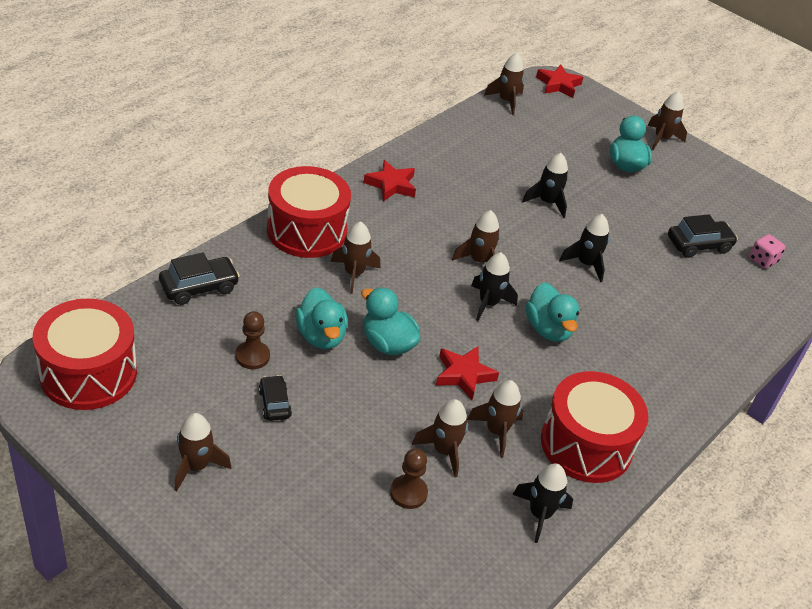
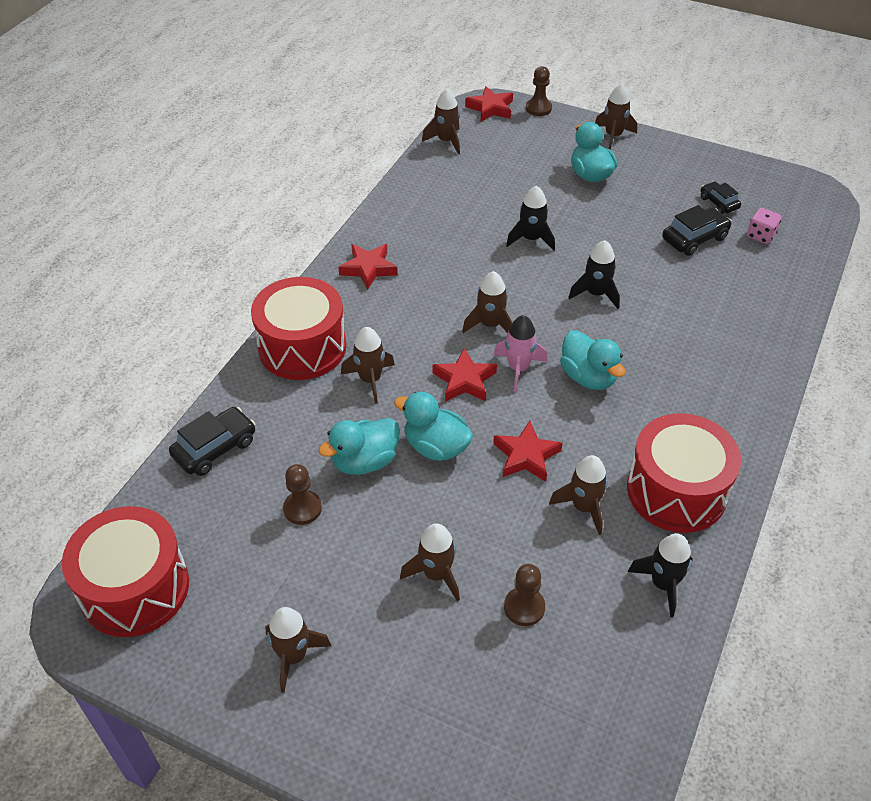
camera: 10 degrees left, 5 degrees up
black car [258,375,292,421] -> black car moved to [701,181,741,214]
turquoise duck [295,287,348,349] -> turquoise duck turned 90 degrees clockwise [318,418,400,475]
brown rocket [412,399,468,477] -> brown rocket moved to [400,523,460,601]
black rocket [471,252,518,321] -> pink rocket [493,315,547,392]
none -> red star [432,348,497,402]
none -> brown pawn [526,66,552,116]

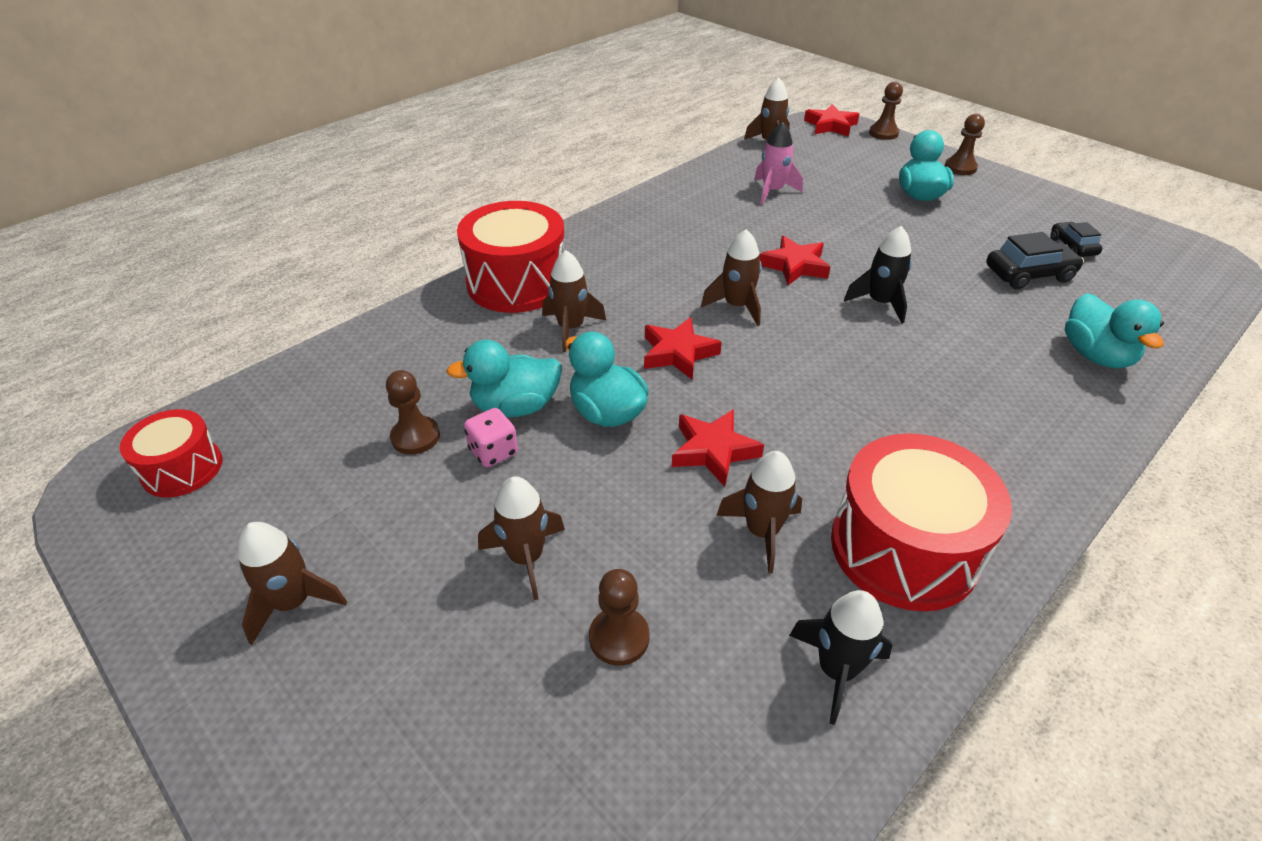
camera: 20 degrees right, 5 degrees down
red drum [62,506,189,637] -> red drum [120,409,222,498], size x0.57
black car [169,407,255,476] -> none
red star [338,244,398,290] -> red star moved to [759,236,830,285]
pink rocket [493,315,547,392] -> pink rocket moved to [754,122,803,205]
black rocket [506,186,555,251] -> none
turquoise duck [560,330,625,390] -> turquoise duck moved to [1065,293,1164,368]
brown rocket [595,84,637,150] -> brown pawn [944,114,985,175]
pink dice [747,208,781,244] -> pink dice moved to [464,408,518,467]

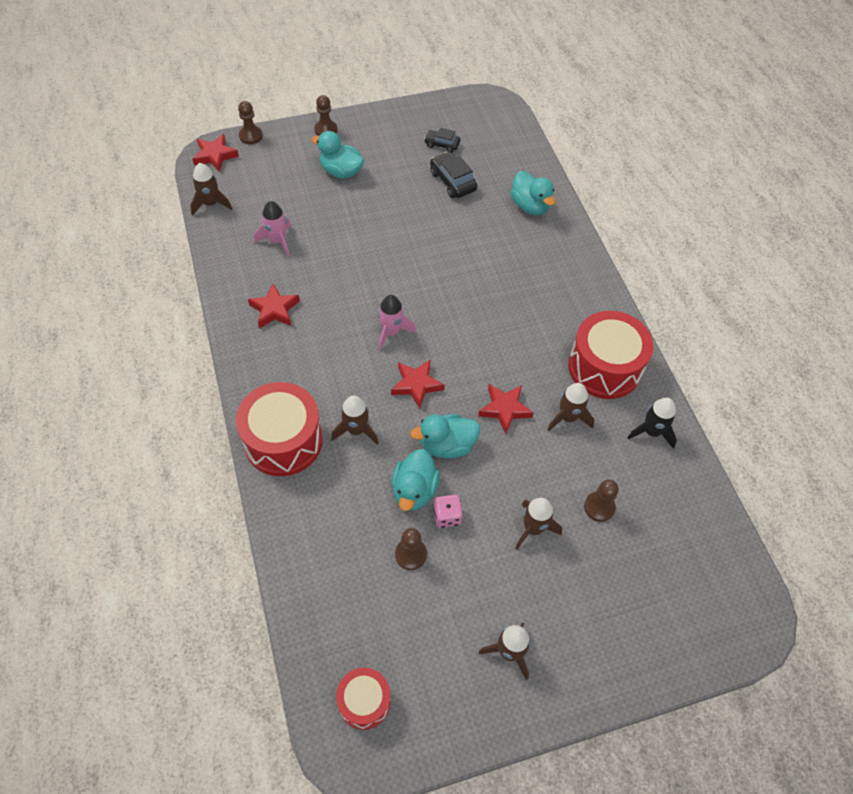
camera: 65 degrees left, 15 degrees up
brown rocket [701,229,762,326] -> pink rocket [378,295,416,351]
red star [759,236,830,285] -> red star moved to [248,284,300,329]
black rocket [844,226,912,323] -> none
black car [986,232,1084,289] -> black car turned 45 degrees counterclockwise [430,152,477,198]
turquoise duck [1065,293,1164,368] -> turquoise duck turned 45 degrees clockwise [511,171,555,215]

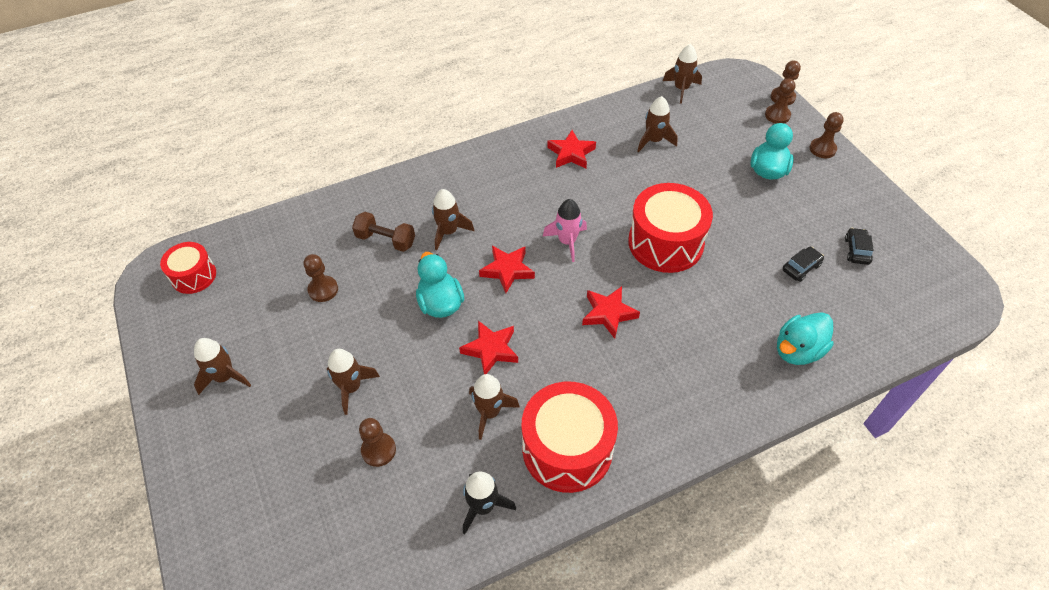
camera: 85 degrees right, 5 degrees down
red star [192,134,239,172] -> red star moved to [582,286,640,339]
red drum [236,382,323,476] -> red drum moved to [628,183,713,273]
pink rocket [254,201,291,257] -> brown rocket [637,96,678,152]
turquoise duck [391,449,440,511] -> none
black car [430,152,477,198] -> black car [783,247,824,282], size x0.64
pink dice [433,495,463,528] -> none
none -> brown dumbbell [352,212,415,252]
none -> brown pawn [765,78,796,124]

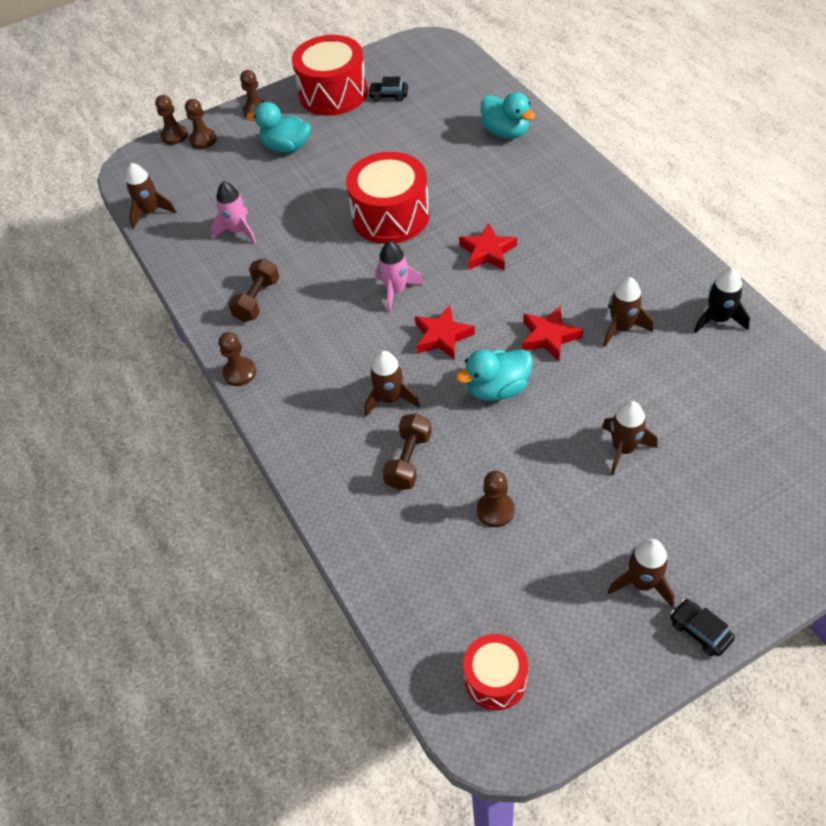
camera: 90 degrees left, 0 degrees up
brown pawn [359,418,396,467] -> brown pawn moved to [218,332,256,386]
red drum [522,382,618,493] -> red drum moved to [292,35,368,116]
red star [547,130,596,168] -> brown dumbbell [228,258,279,322]
brown rocket [637,96,678,152] -> pink rocket [211,181,257,244]
black car [783,247,824,282] -> black car moved to [671,599,735,656]

